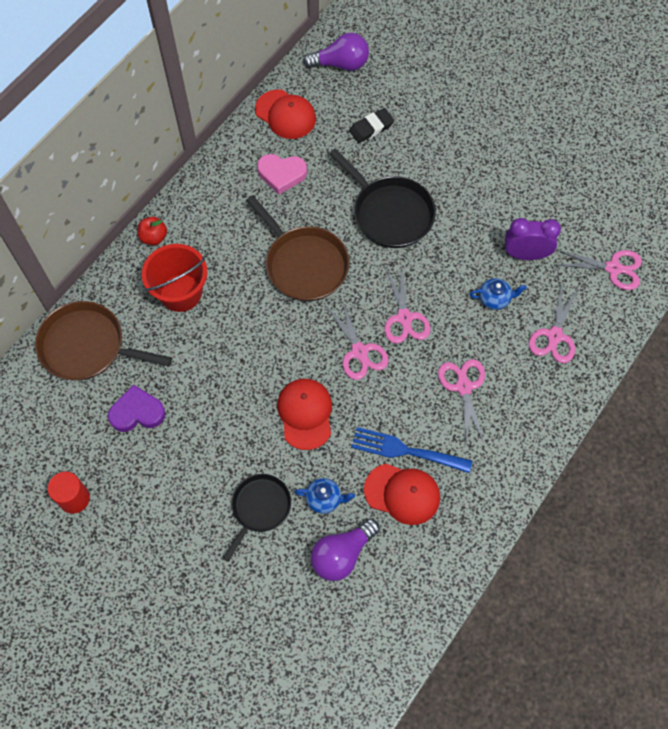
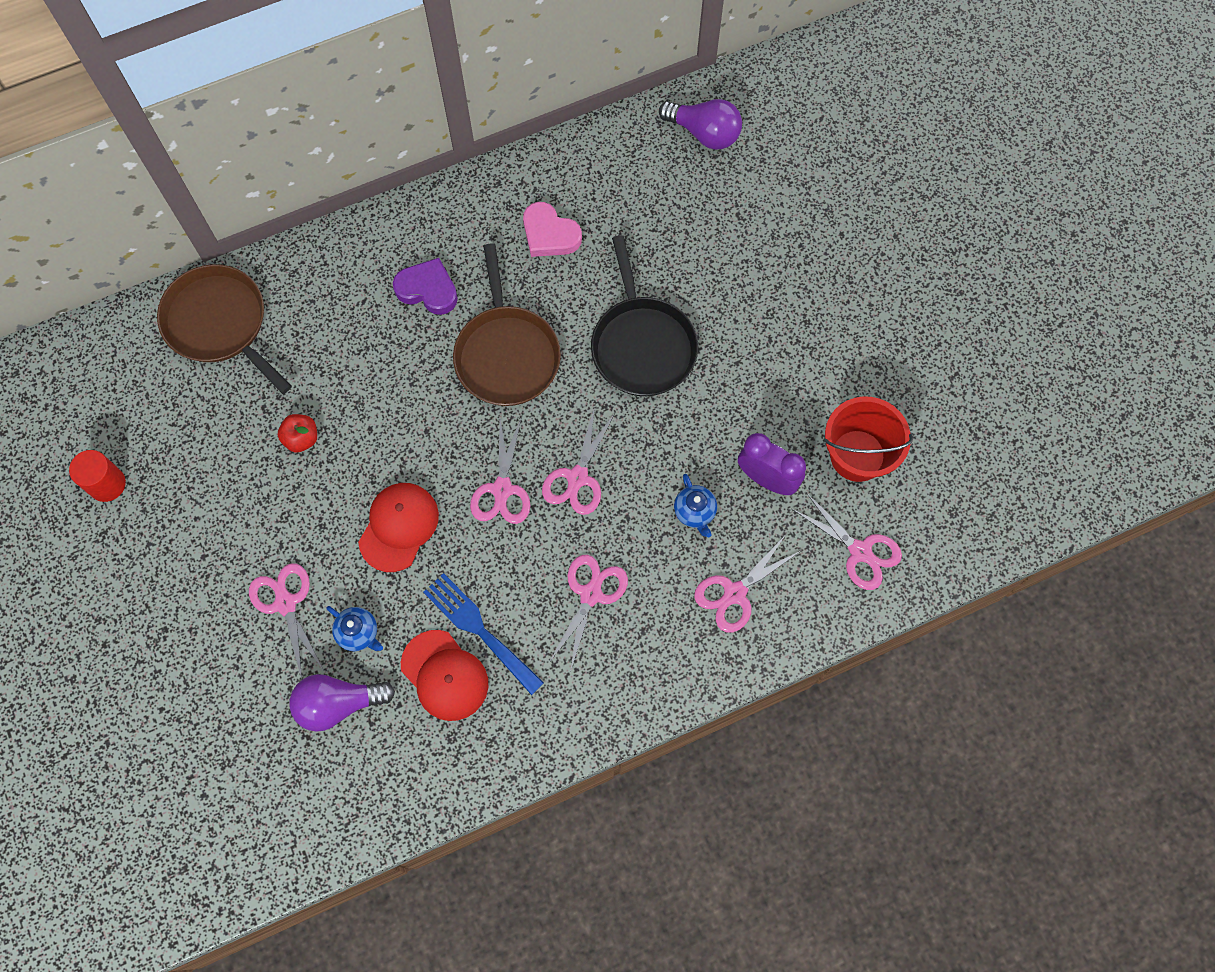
camera: 30 degrees right, 5 degrees up
purple heart [108,384,165,432] -> purple heart moved to [393,258,458,315]
red apple [138,217,167,245] -> red apple moved to [278,414,317,453]
red bucket [142,244,207,312] -> red bucket moved to [824,396,913,482]
black pan [222,474,291,562] -> pink scissors [249,563,325,679]
red cap [255,89,316,139] -> none
black eraser [349,108,394,143] -> none
blue teapot [469,278,527,310] -> blue teapot turned 45 degrees clockwise [674,474,717,538]

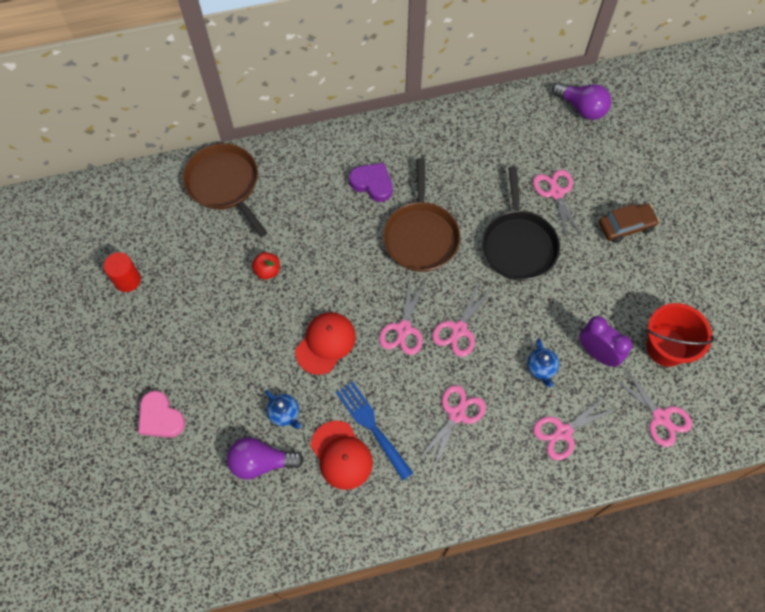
camera: 10 degrees right, 5 degrees down
pink scissors [249,563,325,679] -> pink scissors moved to [533,170,582,238]
pink heart [523,202,582,257] -> pink heart moved to [138,391,185,438]
none -> brown car [599,203,659,243]

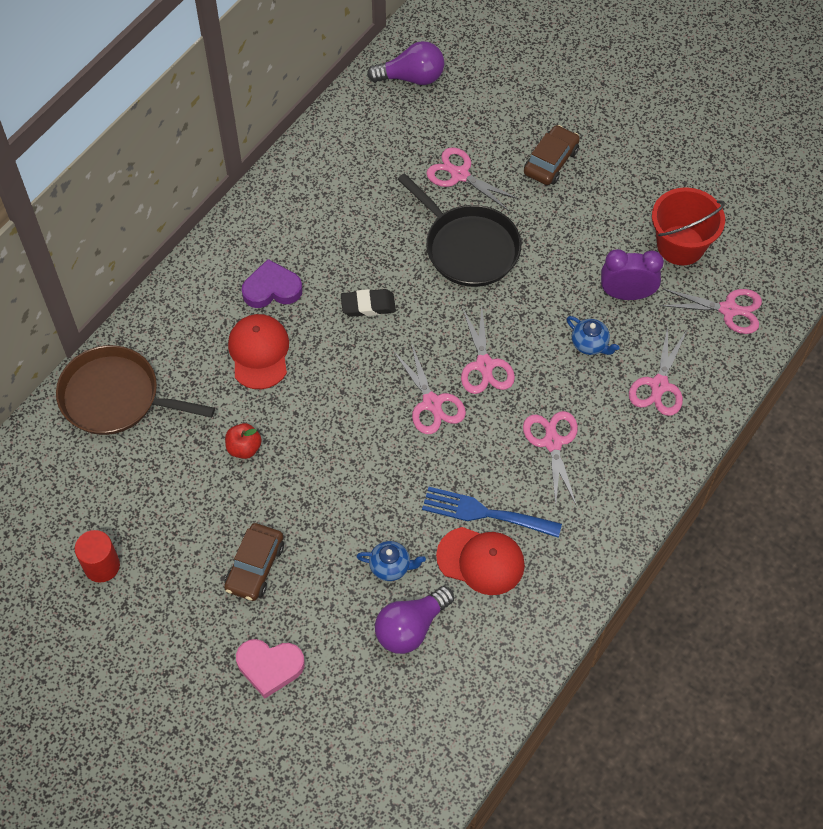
camera: 40 degrees left, 5 degrees down
red cap [295,312,356,375] -> red cap moved to [228,314,289,389]
brown pan [383,158,460,272] -> black eraser [341,289,396,317]
none -> brown car [224,523,284,601]

